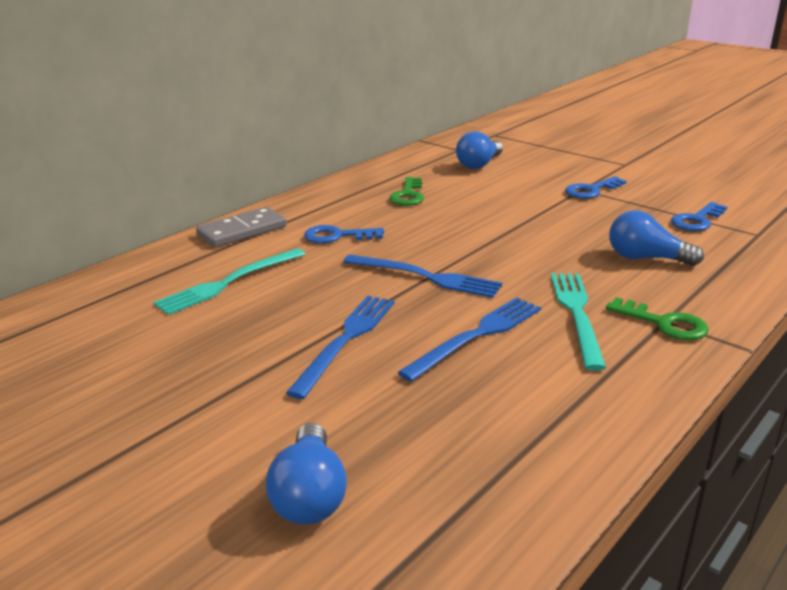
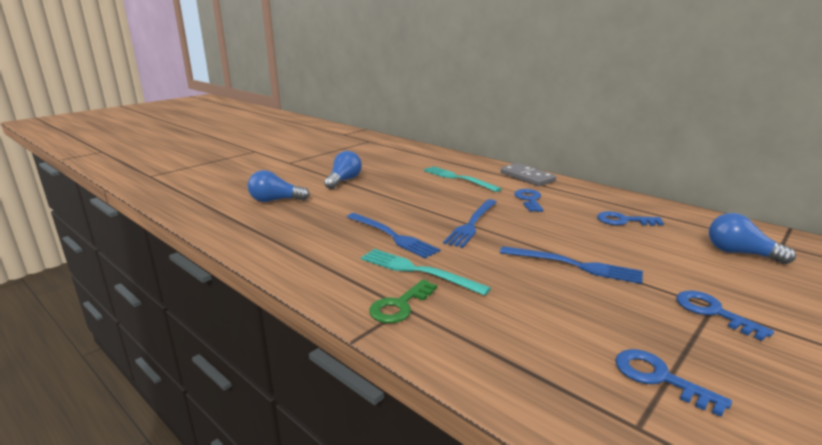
camera: 90 degrees right, 5 degrees down
blue fork [286,296,395,399] -> blue fork moved to [500,246,643,284]
green key [389,177,424,206] -> blue key [597,211,664,225]
turquoise fork [551,273,606,370] -> turquoise fork turned 150 degrees counterclockwise [361,249,491,296]
blue light bulb [609,210,704,266] -> blue light bulb moved to [324,151,362,189]

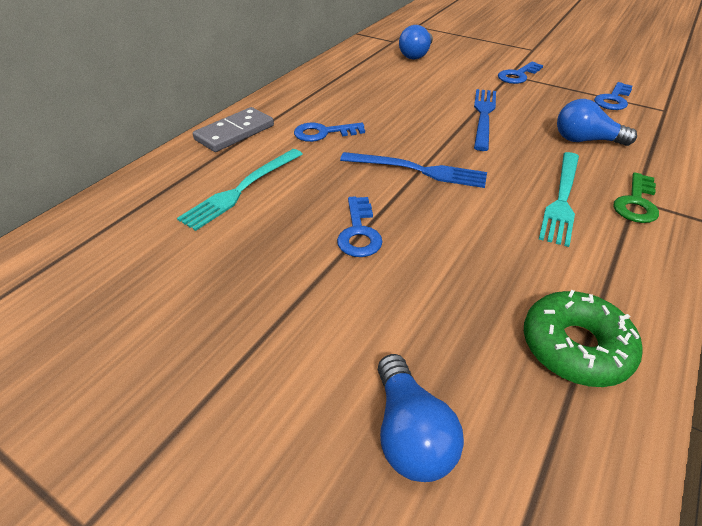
camera: 100 degrees left, 20 degrees up
blue light bulb [324,151,362,189] -> blue light bulb moved to [557,99,637,146]
blue fork [347,213,440,258] -> none
green key [369,279,437,323] -> green key turned 90 degrees clockwise [614,172,659,223]
blue key [597,211,664,225] -> blue key moved to [337,197,383,257]
none -> green donut [524,289,643,387]

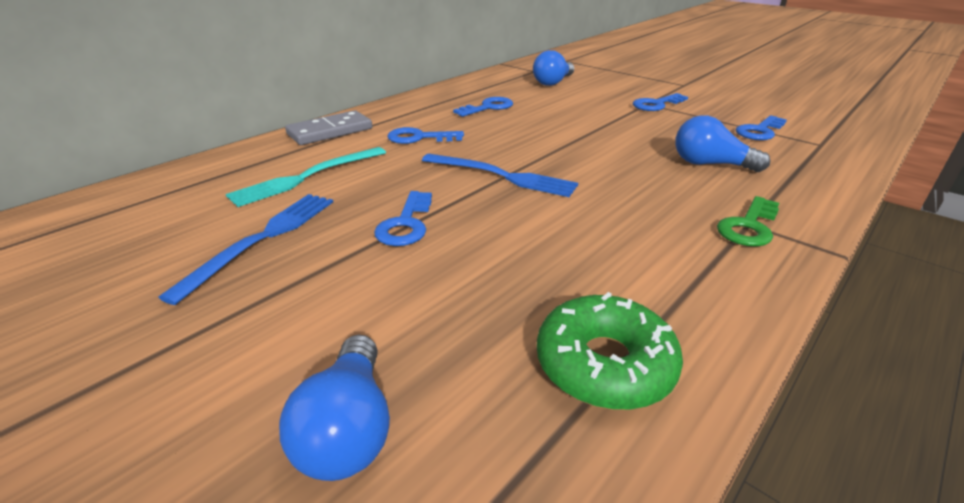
camera: 10 degrees right, 10 degrees down
blue fork [474,89,496,151] -> blue fork moved to [158,194,333,305]
turquoise fork [539,152,579,247] -> none
none -> blue key [453,97,513,117]

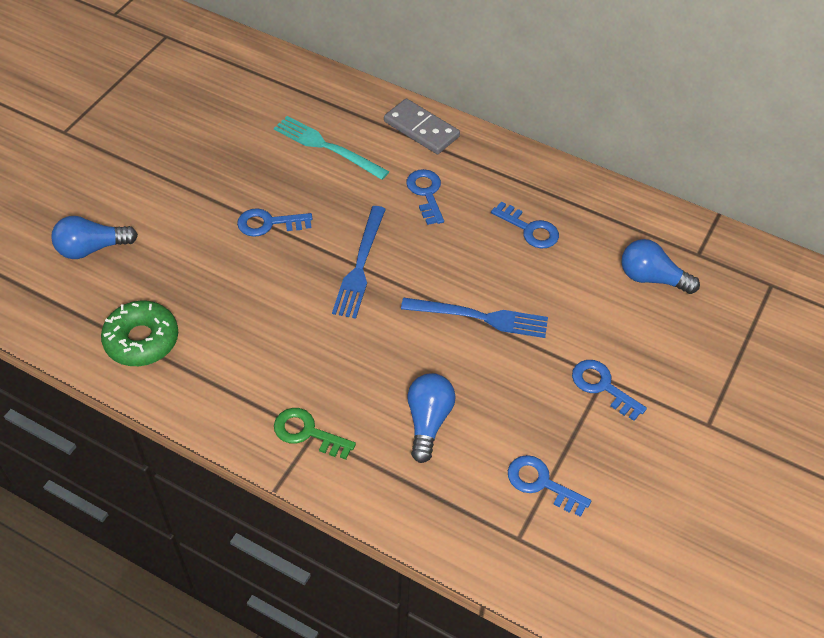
camera: 75 degrees right, 20 degrees up
blue fork [158,194,333,305] -> blue fork moved to [401,297,548,338]

